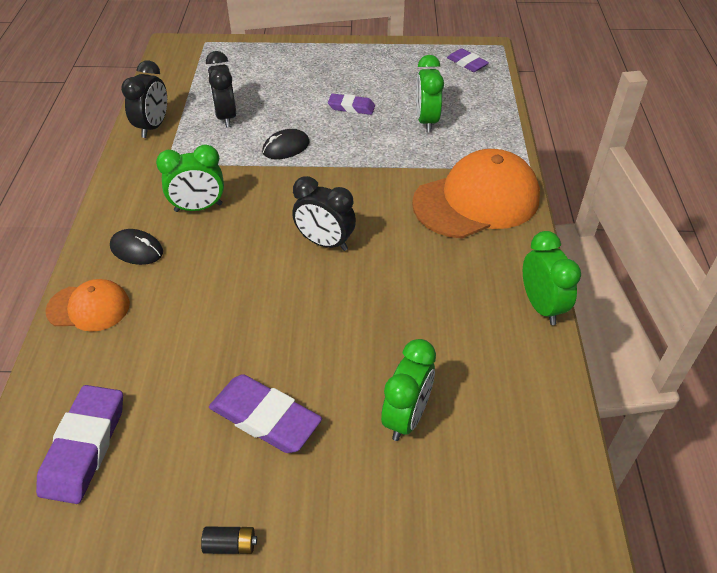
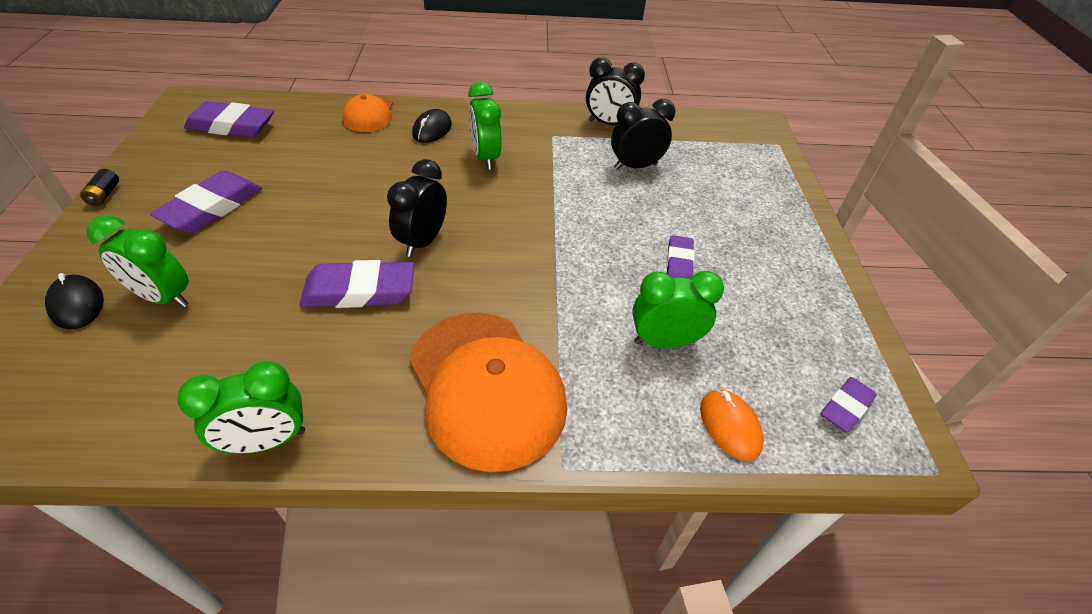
camera: 85 degrees right, 0 degrees up
black mouse [262,129,310,159] -> black mouse moved to [45,273,104,329]
none -> purple eraser [299,260,414,308]
none -> orange mouse [700,389,764,461]

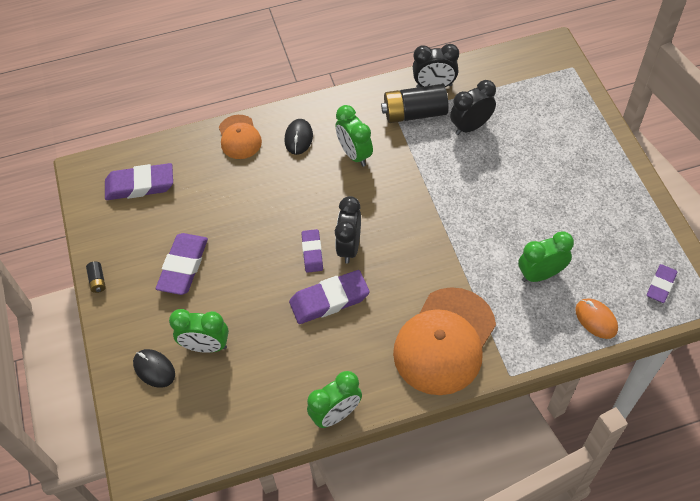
camera: 10 degrees left, 10 degrees up
orange cap [409,313,567,472] -> orange cap turned 75 degrees clockwise [393,287,496,395]
purple eraser [666,235,695,279] -> purple eraser moved to [302,229,323,273]
none -> black battery [381,84,449,123]

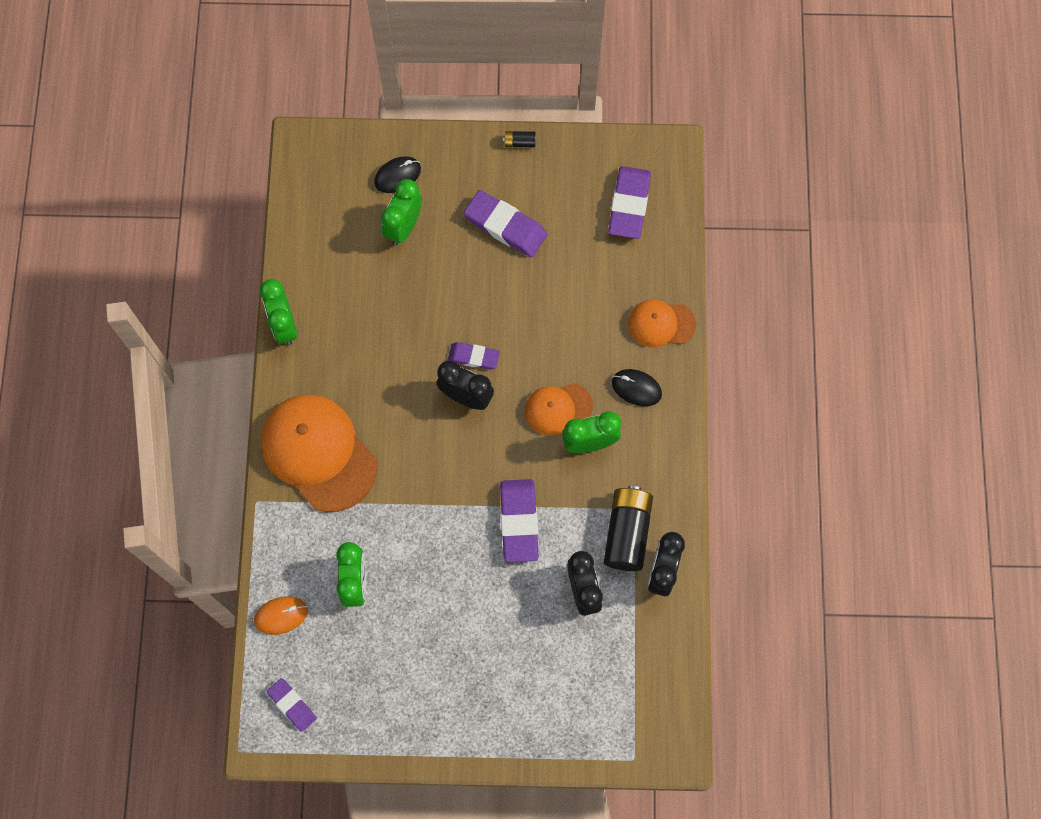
camera: 105 degrees right, 15 degrees up
purple eraser [289,270,370,324] -> purple eraser moved to [500,479,539,562]
none -> orange cap [525,383,593,436]

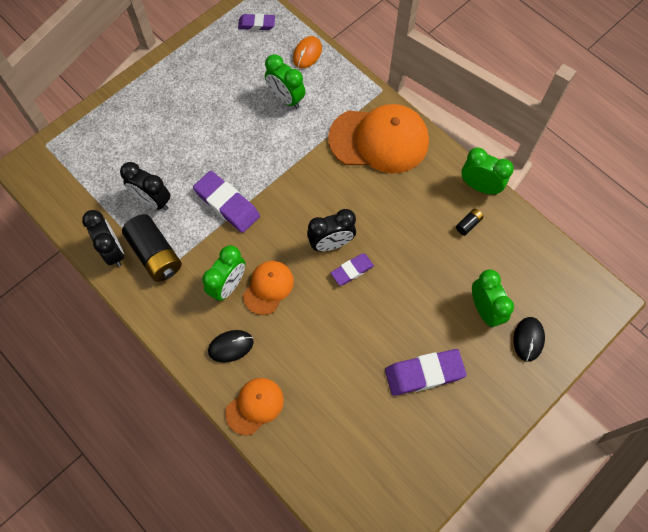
camera: 135 degrees right, 5 degrees down
black battery [503,131,535,147] -> black battery moved to [456,209,483,235]
purple eraser [608,166,651,239] -> none

